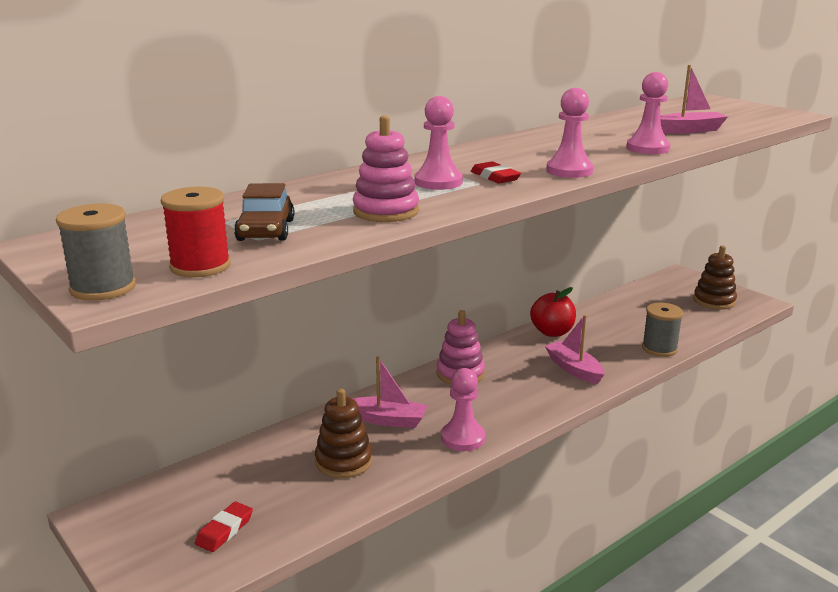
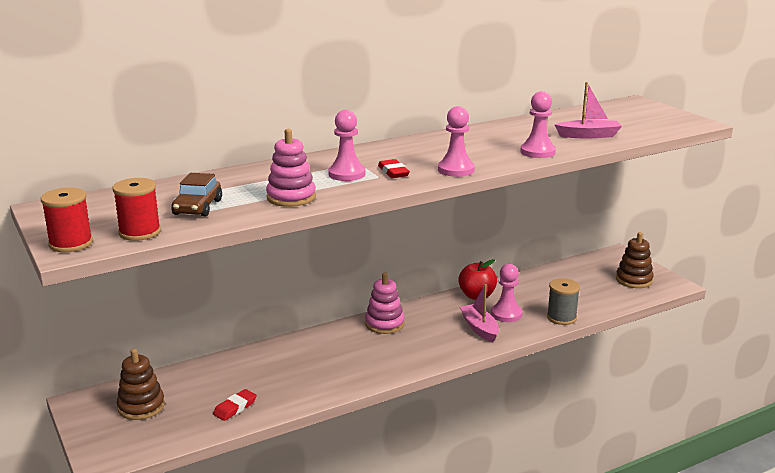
camera: 10 degrees right, 0 degrees up
grey spool [56,204,136,301] -> red spool [41,188,93,253]
red eraser [195,502,253,552] -> red eraser moved to [213,389,257,421]
brown stacking toy [315,389,372,478] -> brown stacking toy moved to [117,348,165,420]
pink boat [352,356,428,428] -> none
pink pawn [441,368,485,451] -> pink pawn moved to [491,264,522,322]

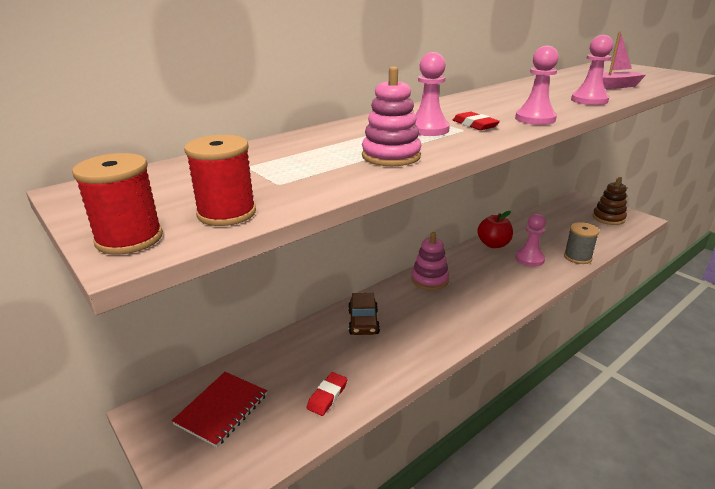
camera: 10 degrees left, 5 degrees up
brown stacking toy [117,348,165,420] -> red notebook [172,372,267,447]
brown car [171,173,222,217] -> brown car moved to [348,293,380,335]
pink boat [460,284,499,342] -> none

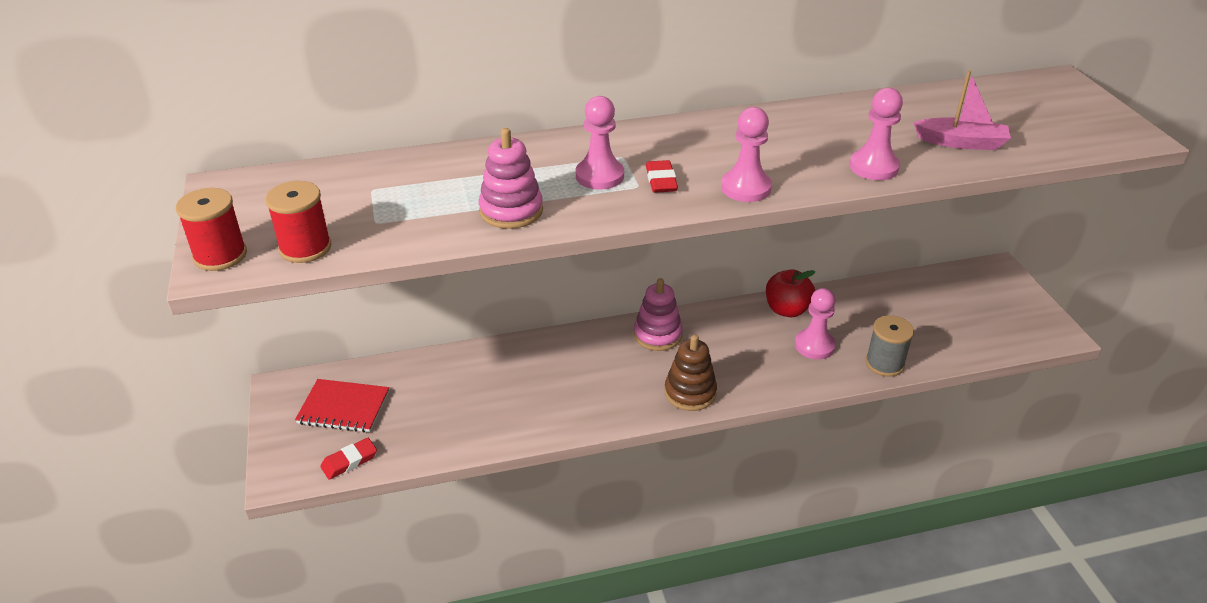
camera: 25 degrees right, 10 degrees up
red notebook [172,372,267,447] -> red notebook turned 45 degrees clockwise [295,379,389,433]
red eraser [307,372,347,416] -> red eraser moved to [320,438,377,479]
brown car [348,293,380,335] -> none
brown stacking toy [593,177,627,225] -> brown stacking toy moved to [664,335,717,411]

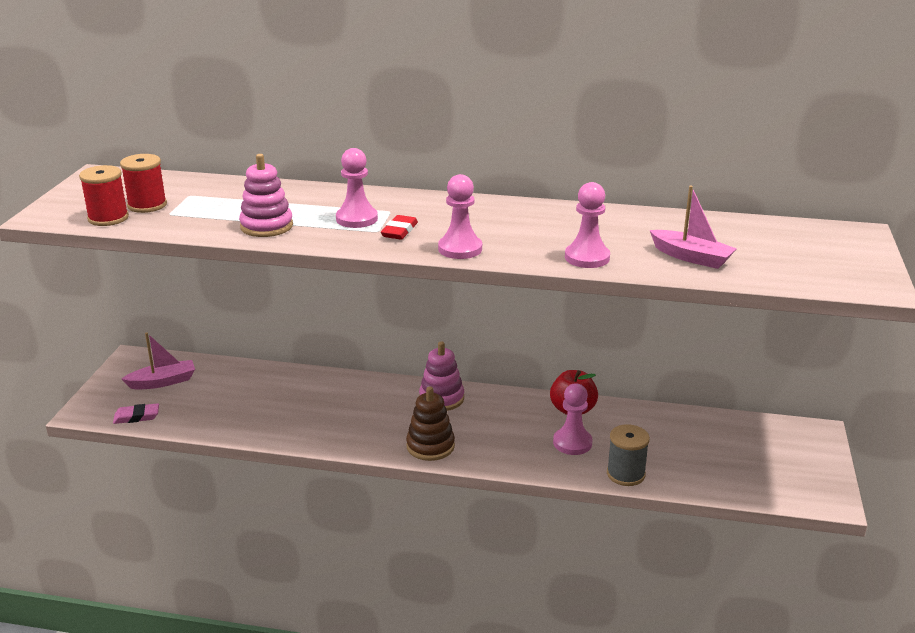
camera: 25 degrees right, 10 degrees down
red spool [176,188,247,271] -> red spool moved to [120,154,167,213]
red notebook [295,379,389,433] -> pink boat [122,332,195,389]
red eraser [320,438,377,479] -> pink eraser [113,403,159,424]

